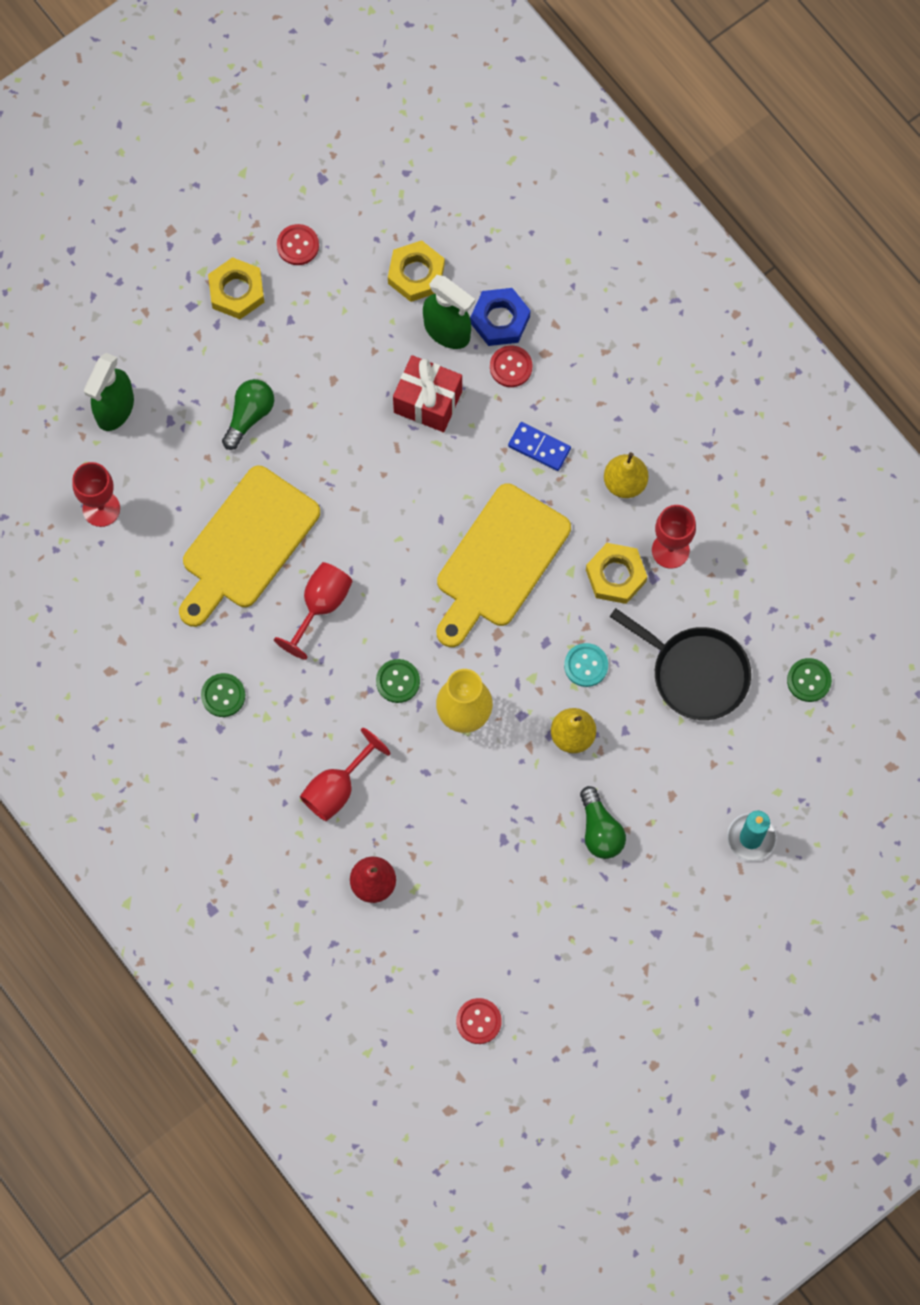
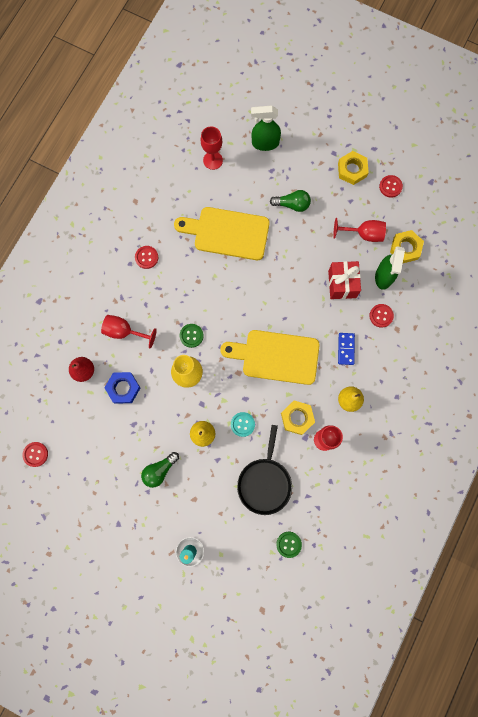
camera: 65 degrees right, 5 degrees up
green button [201,673,245,717] -> red button [135,246,158,269]
red goblet [274,562,353,660] -> red goblet moved to [333,218,386,242]
blue nut [470,288,531,346] -> blue nut moved to [104,372,140,404]

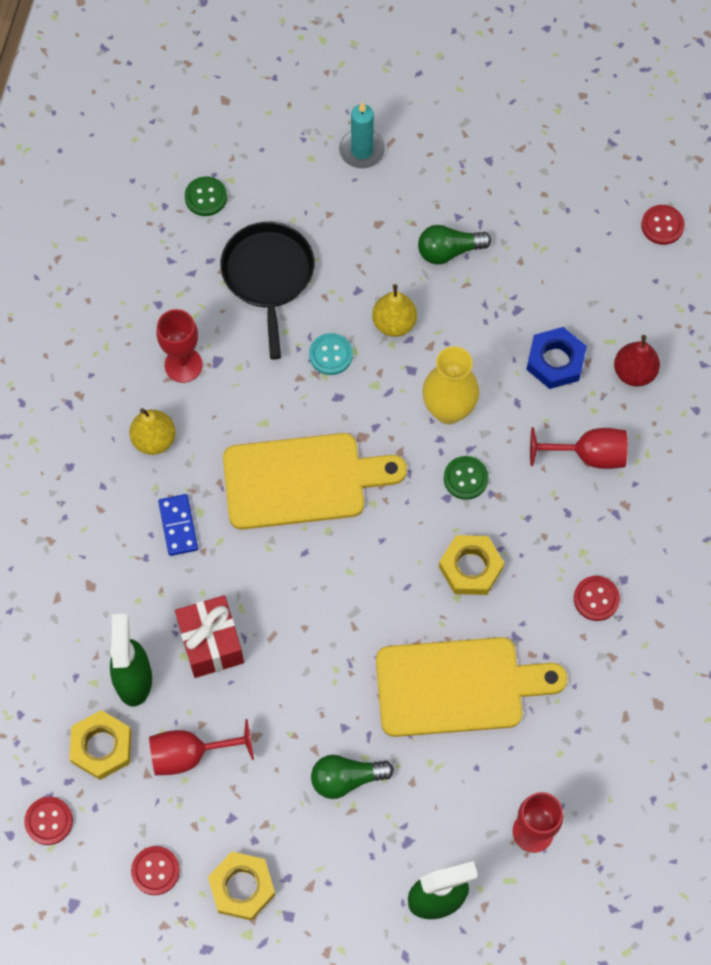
camera: 165 degrees right, 10 degrees down
green light bulb [141,452,179,488] -> green light bulb turned 135 degrees counterclockwise [418,225,491,264]
yellow nut [281,400,315,435] -> yellow nut moved to [439,535,504,595]
red button [369,304,394,328] -> red button moved to [24,797,73,845]

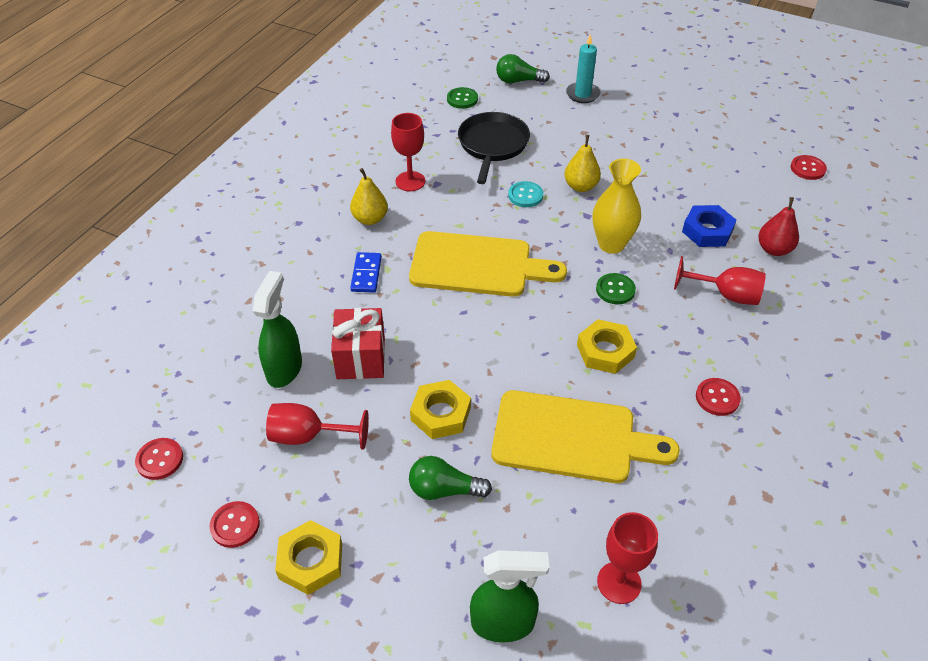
camera: 15 degrees right, 20 degrees down
yellow nut [69,710,132,780] -> yellow nut moved to [410,380,471,439]
green light bulb [418,225,491,264] -> green light bulb moved to [496,54,550,83]

